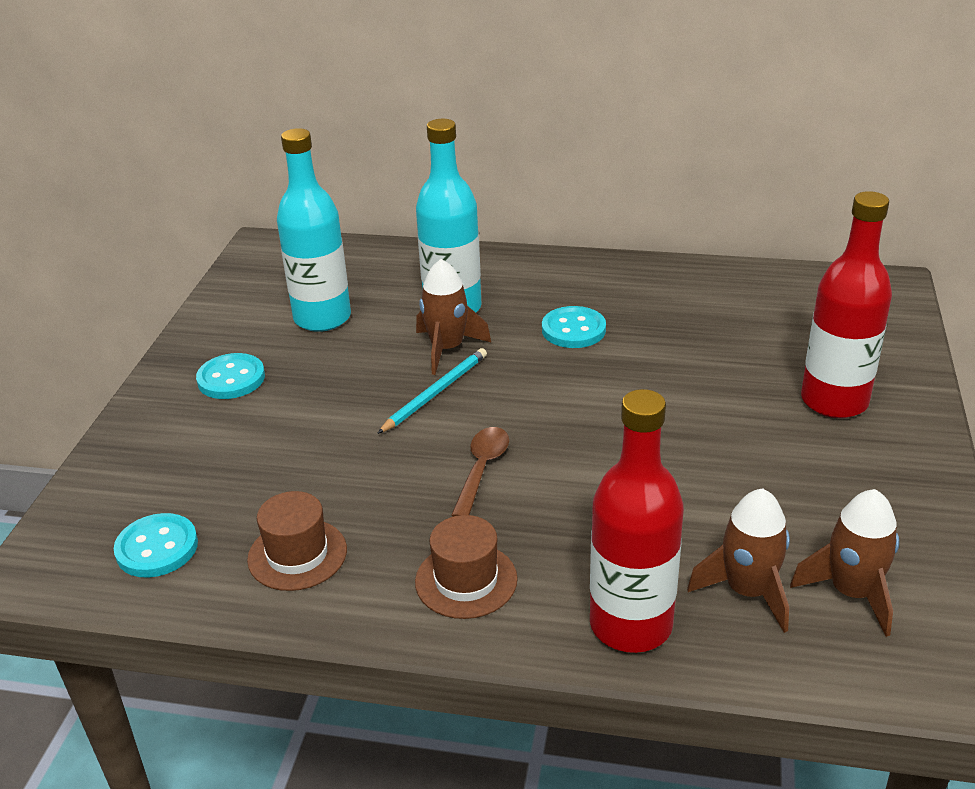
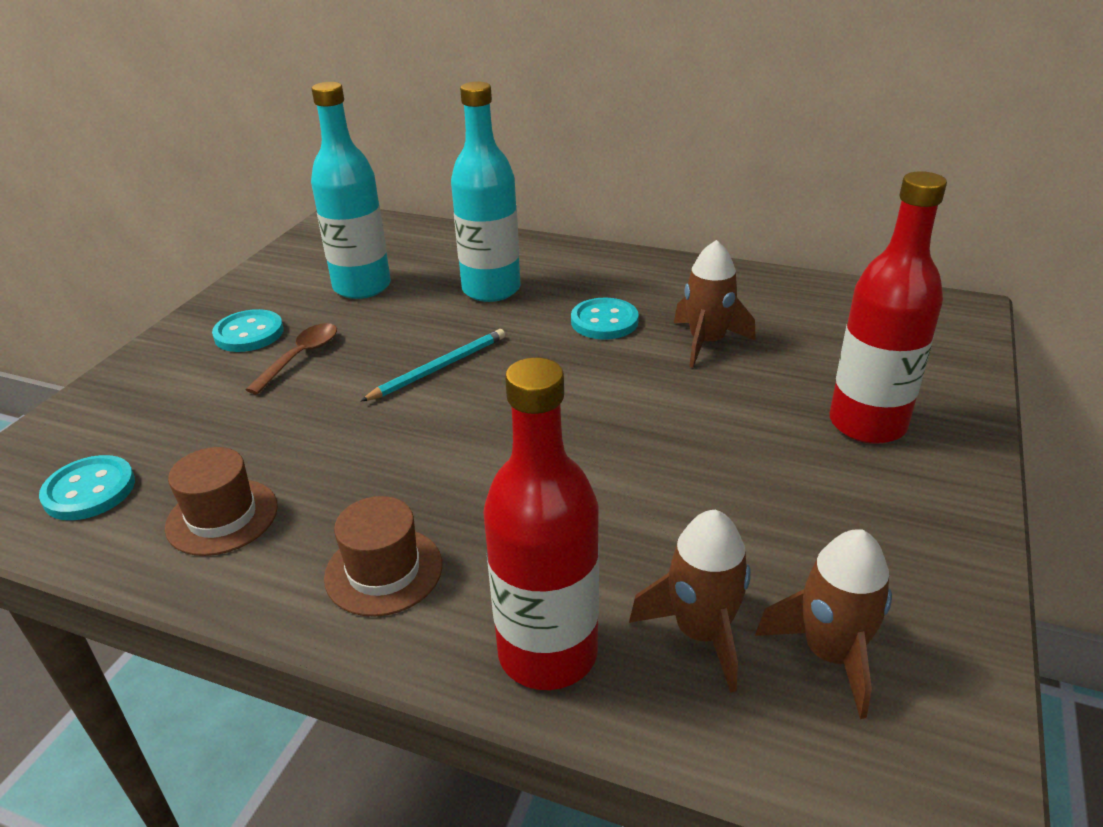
camera: 10 degrees right, 0 degrees up
brown rocket [416,259,491,375] -> brown rocket moved to [674,240,756,368]
brown spoon [451,427,509,517] -> brown spoon moved to [245,323,337,395]

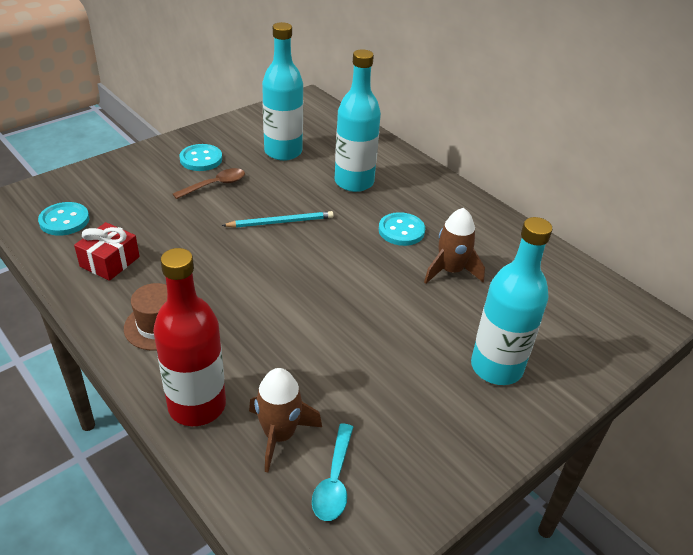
camera: 25 degrees right, 5 degrees up
brown hat [165,447,278,556] -> red gift [74,222,140,281]
brown rocket [755,529,892,719] -> turquoise spoon [312,424,353,521]
red bottle [830,171,947,444] -> turquoise bottle [471,217,553,385]

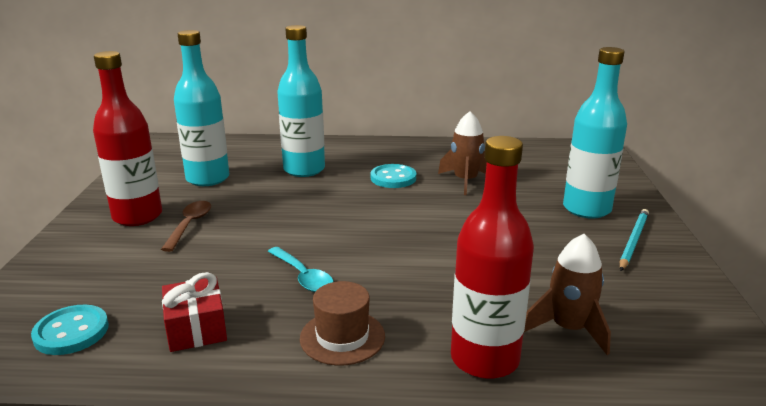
camera: 45 degrees left, 15 degrees down
turquoise button [180,144,222,171] -> red bottle [93,51,162,226]
turquoise pencil [222,211,334,228] -> turquoise pencil moved to [620,209,649,271]
turquoise spoon [312,424,353,521] -> turquoise spoon moved to [268,247,334,292]

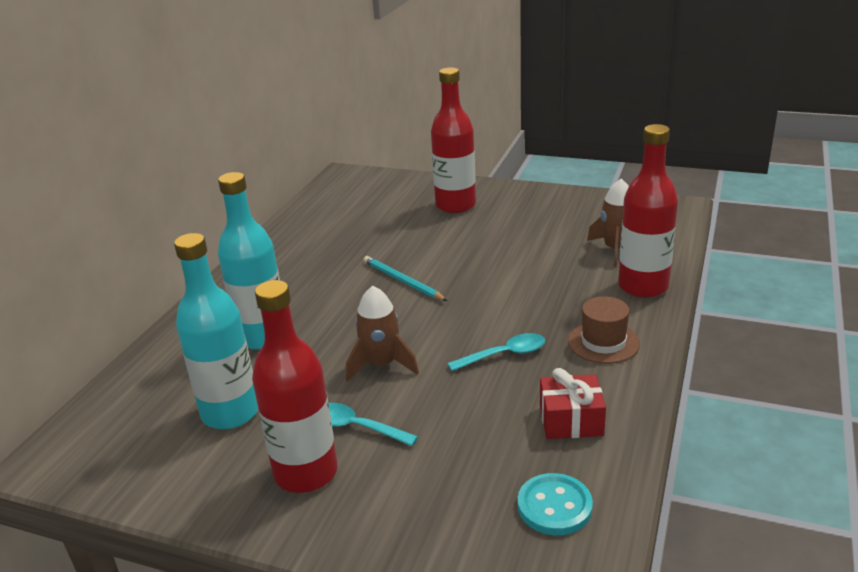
camera: 70 degrees left, 5 degrees up
brown spoon [161,201,211,252] -> turquoise spoon [329,403,418,446]
turquoise button [371,164,416,188] -> none
brown rocket [438,111,487,195] -> brown rocket moved to [346,286,419,382]
turquoise bottle [563,47,627,219] -> red bottle [431,67,476,213]
turquoise pencil [620,209,649,271] -> turquoise pencil moved to [364,256,447,301]

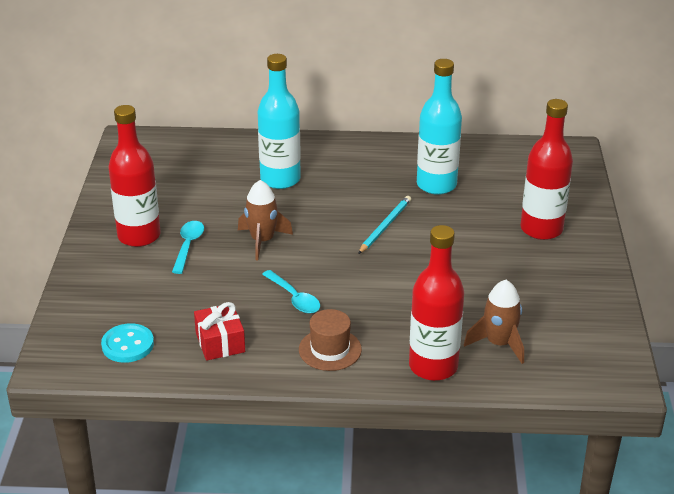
camera: 70 degrees right, 5 degrees up
turquoise bottle [174,233,258,429] -> turquoise bottle moved to [417,59,462,195]

